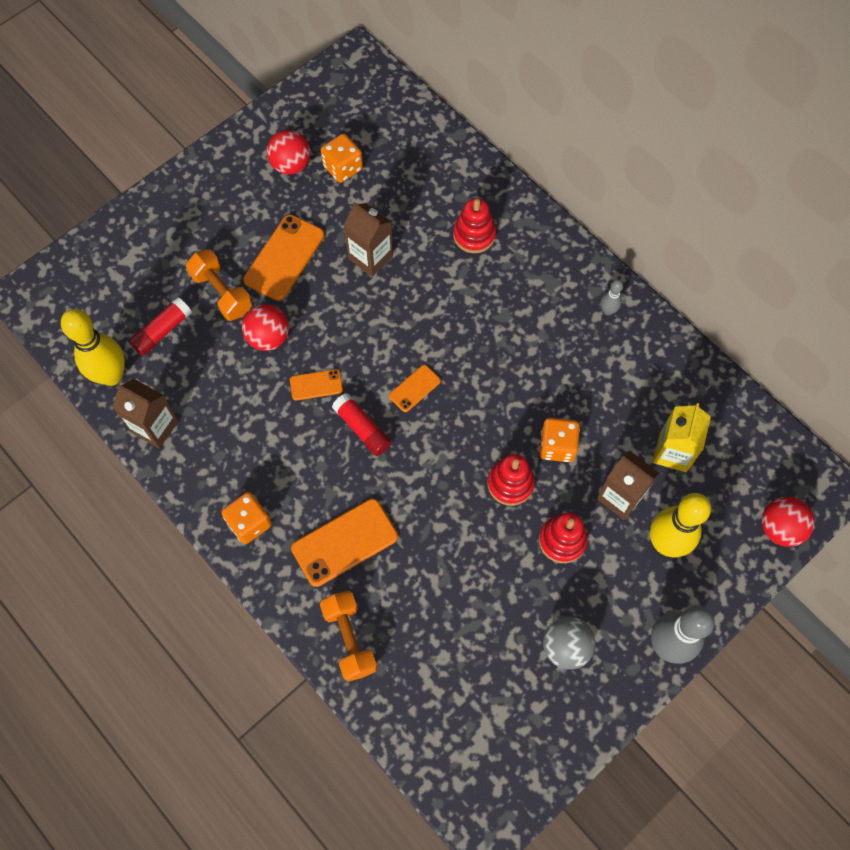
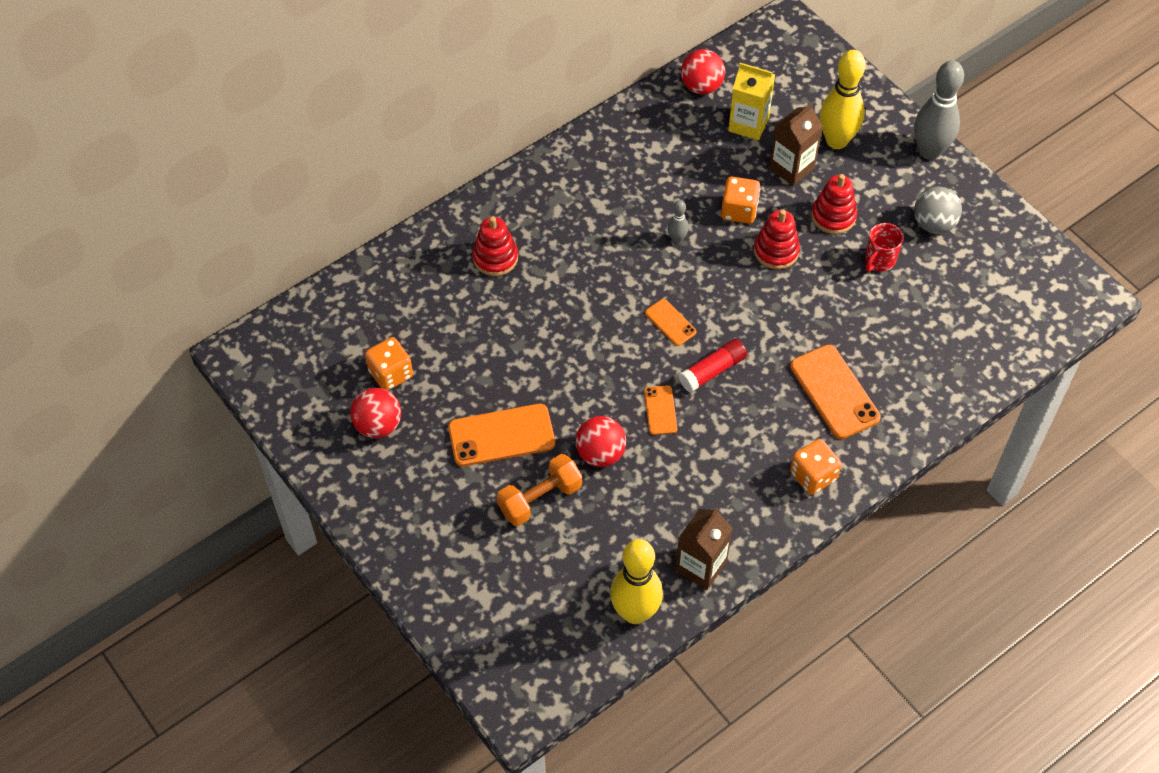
camera: 85 degrees left, 10 degrees down
red glue stick [129,297,192,356] -> none
orange phone [243,215,324,301] -> orange phone turned 45 degrees counterclockwise [448,404,555,466]
orange dumbbell [320,591,377,682] -> none
brown carton [344,202,393,277] -> none
grey bowling pin [601,280,623,316] -> grey bowling pin moved to [667,200,689,244]
red ball [762,497,815,547] -> red ball moved to [681,49,725,94]
none -> red mug [865,223,903,272]

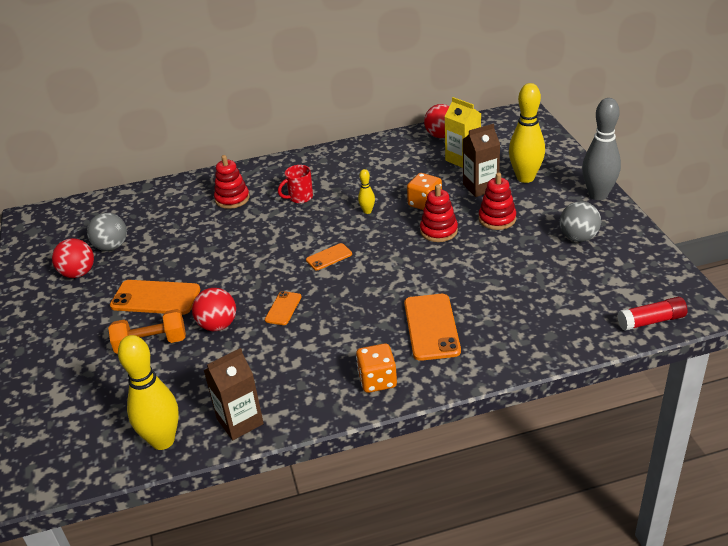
camera: 25 degrees right, 20 degrees down
orange dice [365,337,413,391] -> grey ball [87,213,127,251]
orange phone [645,299,697,346] -> orange phone turned 75 degrees clockwise [306,243,352,270]
grey bowling pin [667,200,689,244] -> yellow bowling pin [358,169,375,214]
red glue stick [679,338,747,392] -> red glue stick moved to [617,297,688,331]
red mug [865,223,903,272] -> red mug moved to [278,165,313,203]

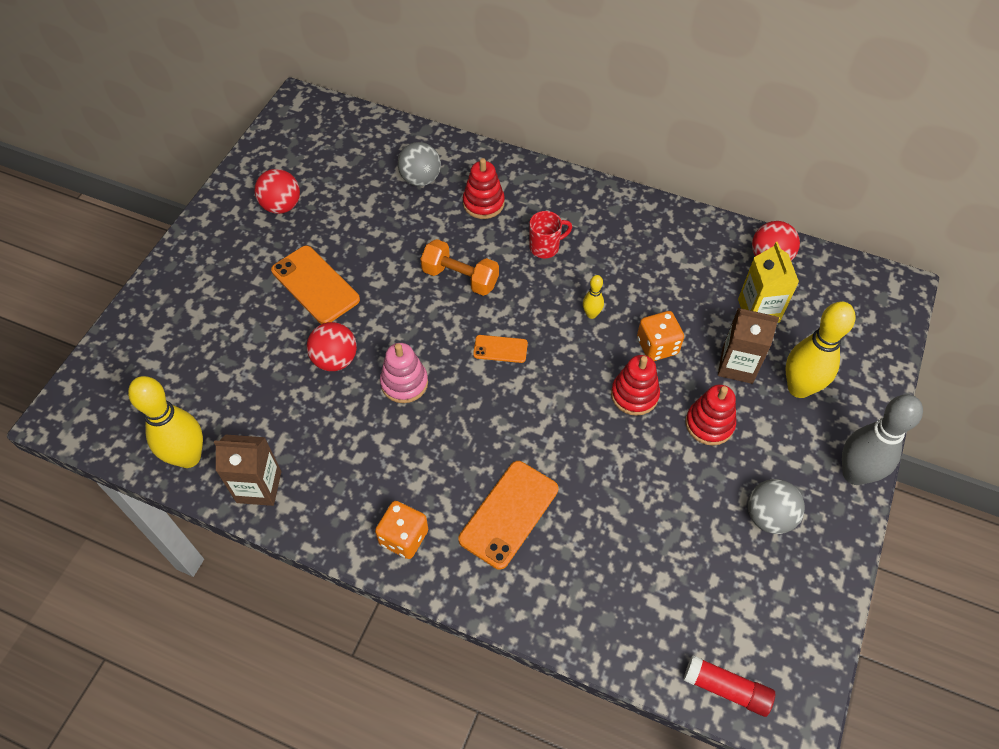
camera: 35 degrees right, 20 degrees up
grey ball [87,213,127,251] -> grey ball moved to [398,142,441,186]
orange dumbbell [108,309,186,354] -> orange dumbbell moved to [420,239,499,296]
orange phone [265,291,302,325] -> pink stacking toy [380,343,428,403]
red mug [278,165,313,203] -> red mug turned 150 degrees clockwise [529,211,572,258]

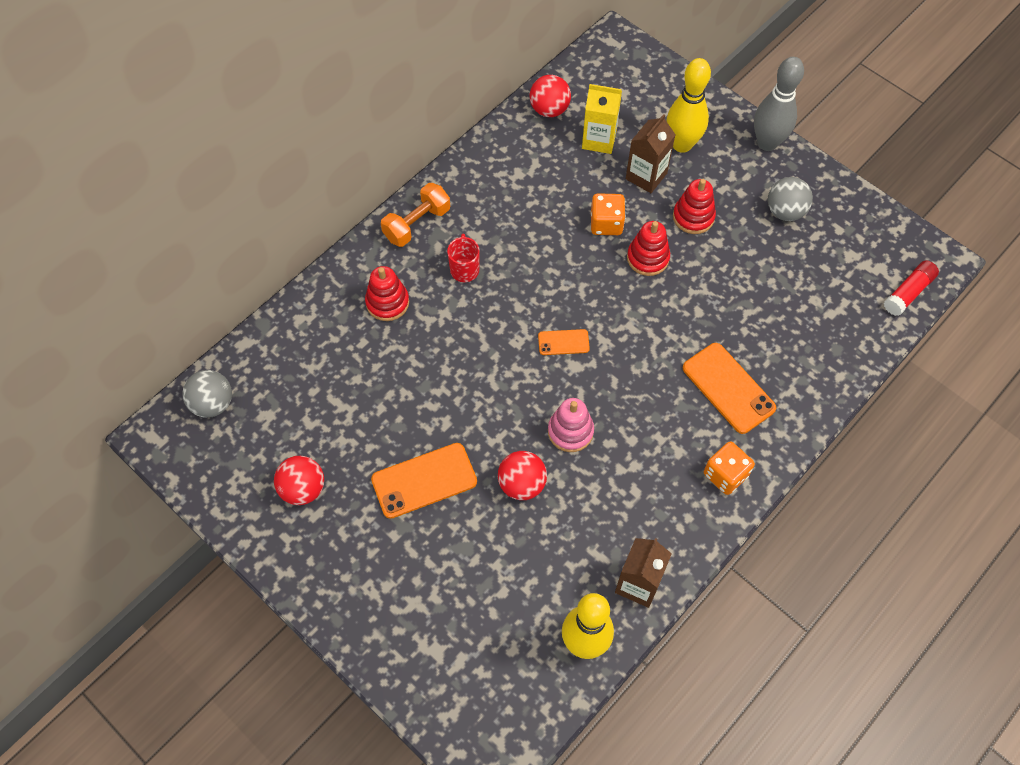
camera: 70 degrees left, 5 degrees up
grey ball [398,142,441,186] -> grey ball moved to [183,370,232,418]
orange dumbbell [420,239,499,296] -> orange dumbbell moved to [381,183,450,247]
orange phone [473,335,528,363] -> orange phone turned 60 degrees clockwise [538,329,590,355]
yellow bowling pin [583,275,604,319] -> none

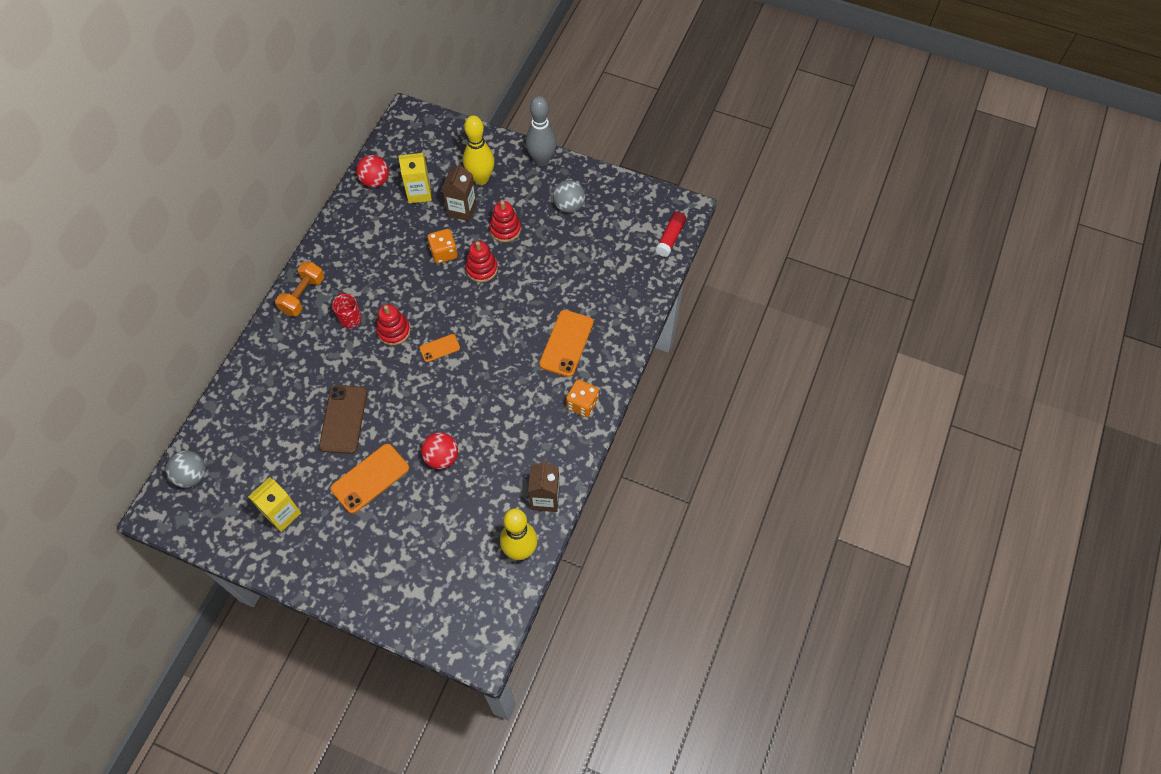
camera: 20 degrees left, 0 degrees up
red ball [274,456,324,505] -> yellow carton [248,477,301,532]
red stacking toy [365,266,409,321] -> red stacking toy moved to [376,304,410,345]
pink stacking toy [548,398,594,452] -> none
orange phone [683,343,776,434] -> orange phone turned 75 degrees clockwise [539,310,593,377]
none -> brown phone [319,385,367,454]

